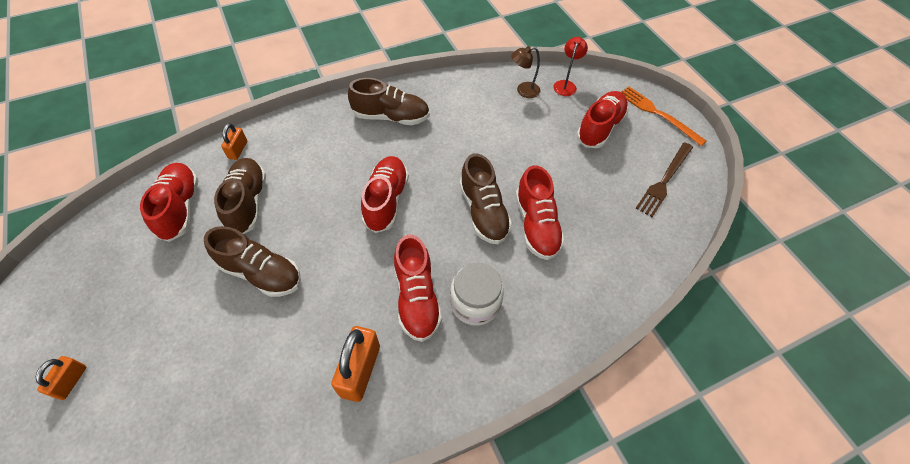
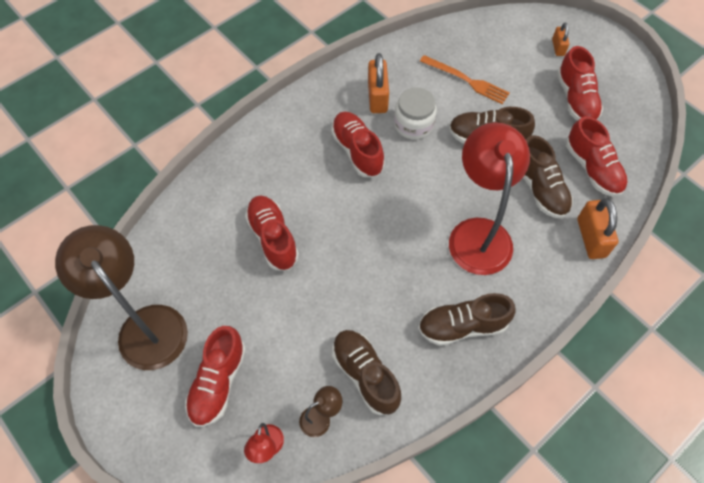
camera: 165 degrees right, 5 degrees up
orange padlock [221,123,247,160] -> orange padlock [577,198,618,259], size x1.74
red shoe [361,156,409,233] -> red shoe moved to [557,46,603,121]
white jar [450,262,504,326] -> white jar moved to [394,87,437,139]
brown shoe [459,153,512,244] -> brown shoe moved to [332,330,401,415]
orange fork [621,87,706,146] -> orange fork moved to [420,55,510,104]
brown fork [636,142,693,217] -> brown lamp [55,225,188,370]
none -> red lamp [449,122,530,275]

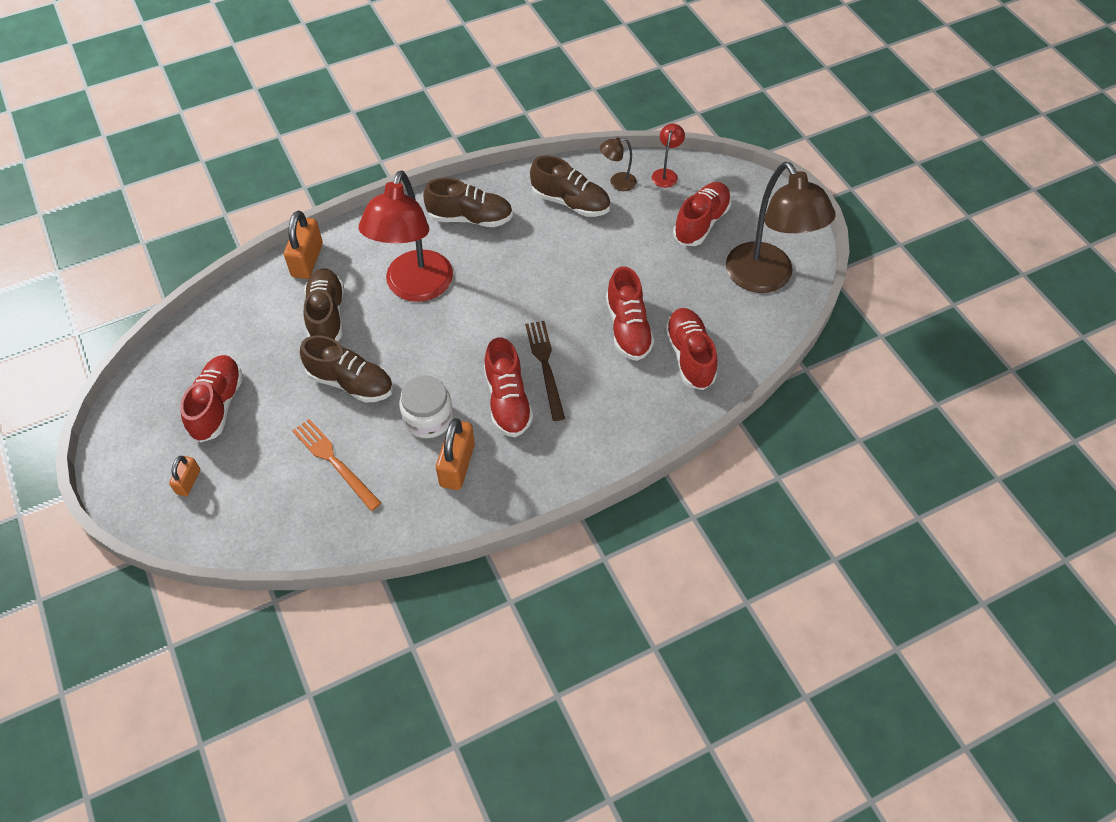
camera: 165 degrees left, 5 degrees down
brown shoe [332,330,401,415] -> brown shoe turned 45 degrees counterclockwise [530,155,610,217]
red shoe [566,116,628,197] -> red shoe moved to [665,308,717,390]
none -> brown fork [525,321,565,421]

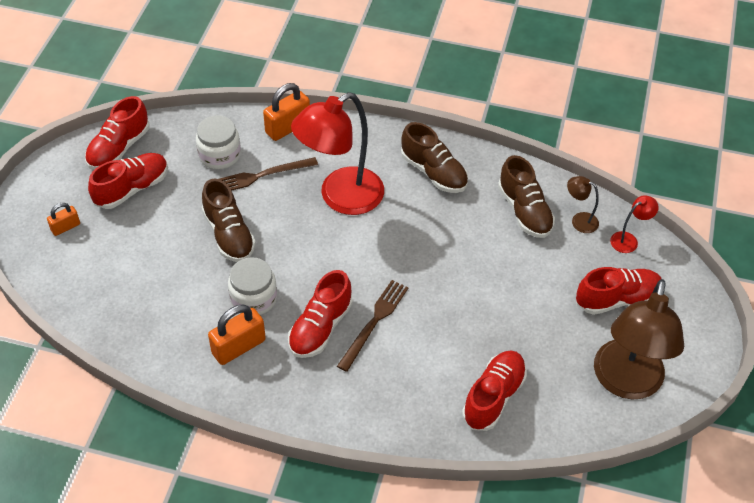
camera: 40 degrees right, 5 degrees down
orange fork [292,419,381,511] -> none
brown shoe [304,268,344,342] -> brown fork [219,157,318,191]
red shoe [606,266,654,361] -> red shoe moved to [85,96,150,170]
none -> white jar [196,115,241,169]

